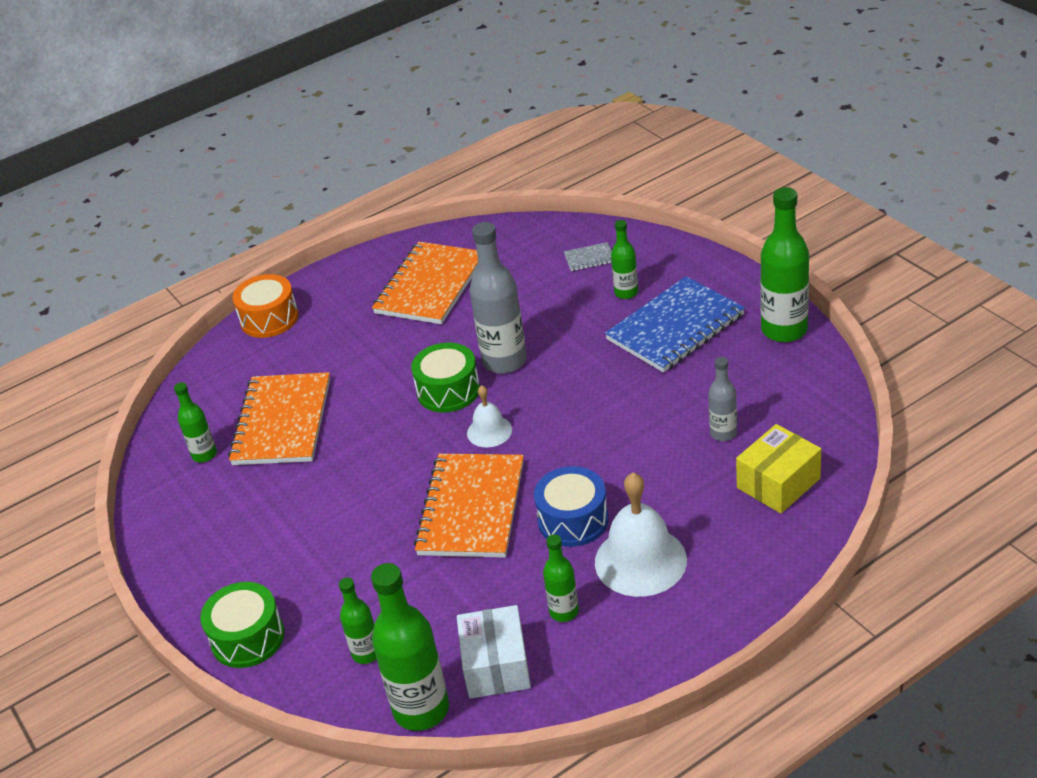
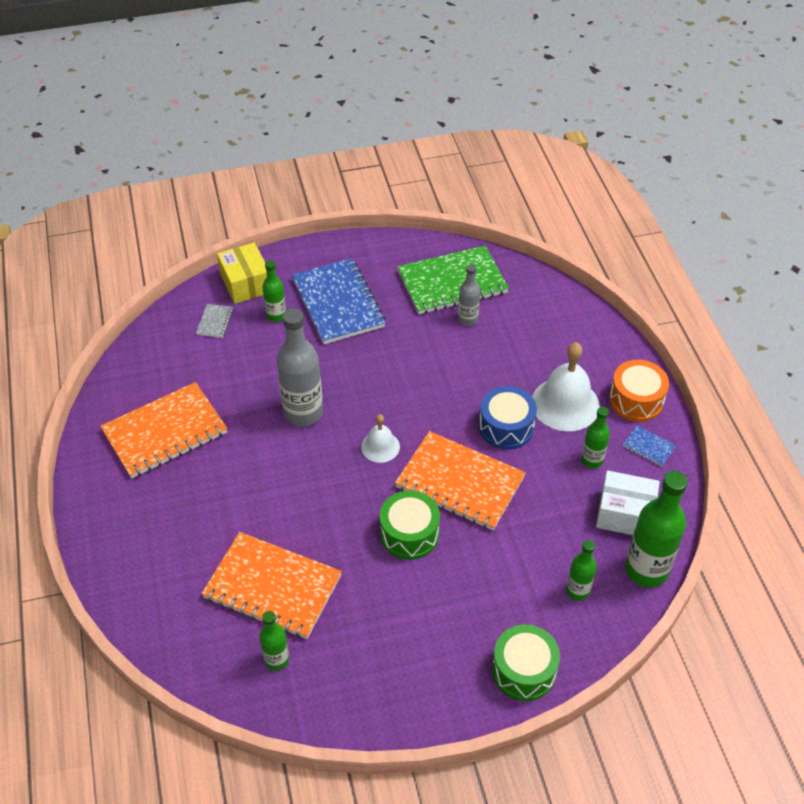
camera: 75 degrees left, 10 degrees up
orange drum [232,274,299,338] -> orange drum moved to [609,360,669,422]
orange notebook [372,242,478,324] -> orange notebook turned 75 degrees counterclockwise [100,382,227,478]
green drum [411,342,480,413] -> green drum moved to [380,490,440,560]
yellow box [736,424,821,513] -> yellow box moved to [217,242,267,304]
green bottle [760,187,809,342] -> none
none -> green notebook [398,246,509,314]
none -> blue notebook [623,426,676,466]

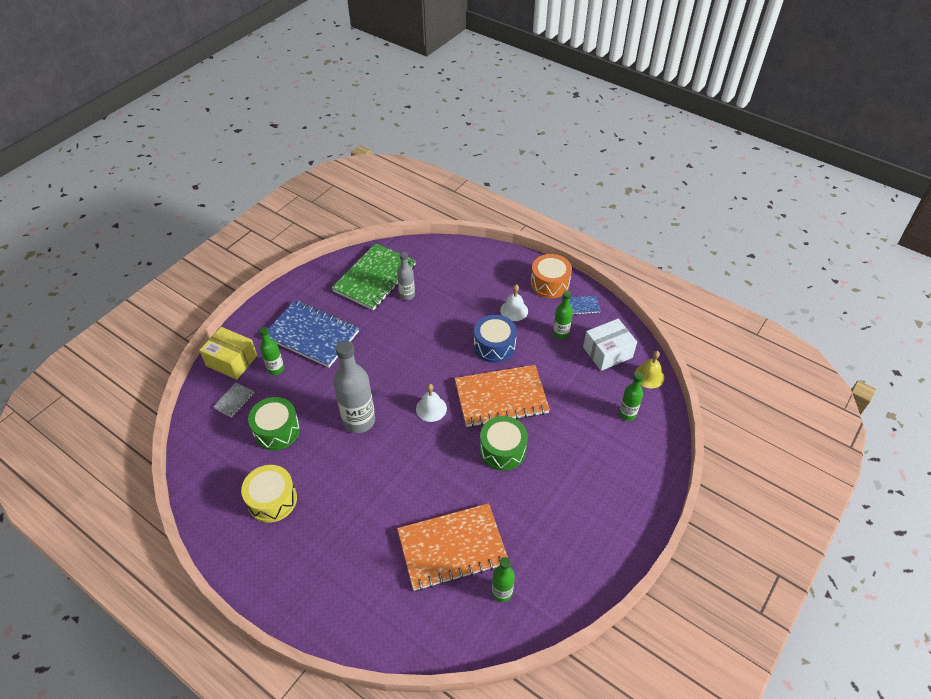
camera: 40 degrees left, 0 degrees up
orange notebook [100,382,227,478] -> yellow drum [241,465,297,523]
grey notebook [196,304,233,338] -> grey notebook turned 60 degrees clockwise [213,382,254,418]
green drum [492,624,560,701] -> green drum moved to [248,397,300,450]
white bell [532,342,600,431] -> white bell [500,284,528,321], size x0.55
green bottle [625,471,688,588] -> yellow bell [634,351,665,388]

